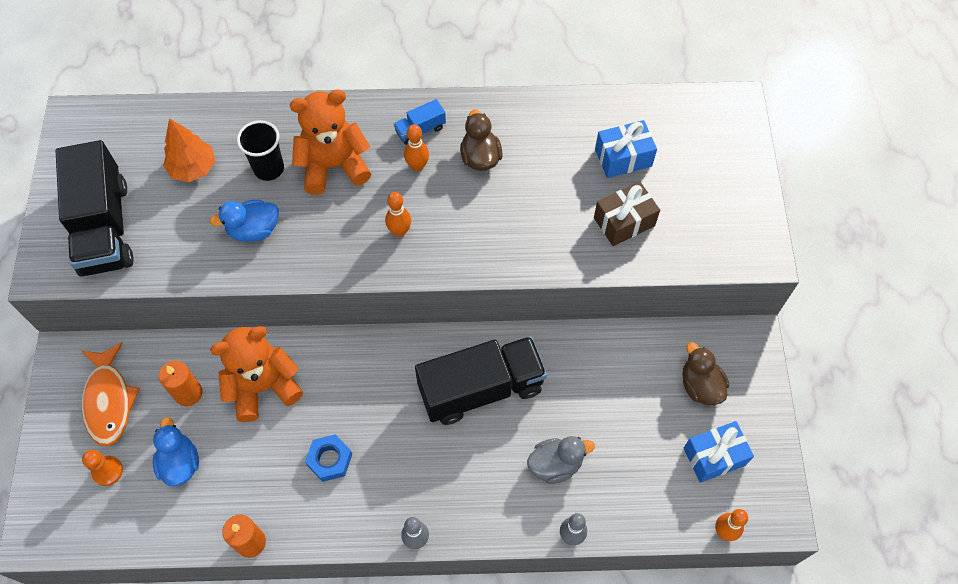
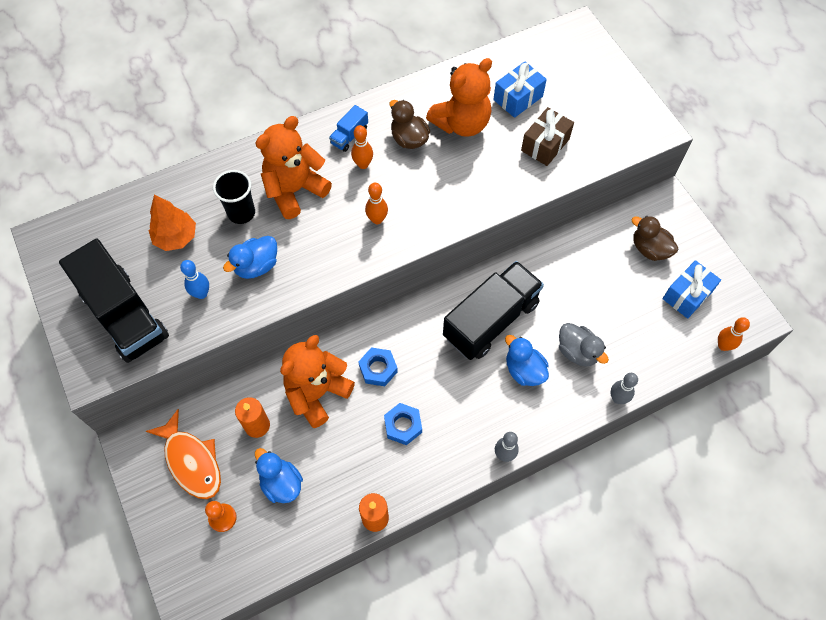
camera: 25 degrees left, 0 degrees up
grey duck [527,436,595,484] -> grey duck turned 90 degrees clockwise [559,323,609,366]
none -> blue bowling pin [180,260,209,299]
none -> blue nut [359,348,398,386]
none -> orange teddy bear [426,58,492,137]
none -> blue duck [505,335,549,386]

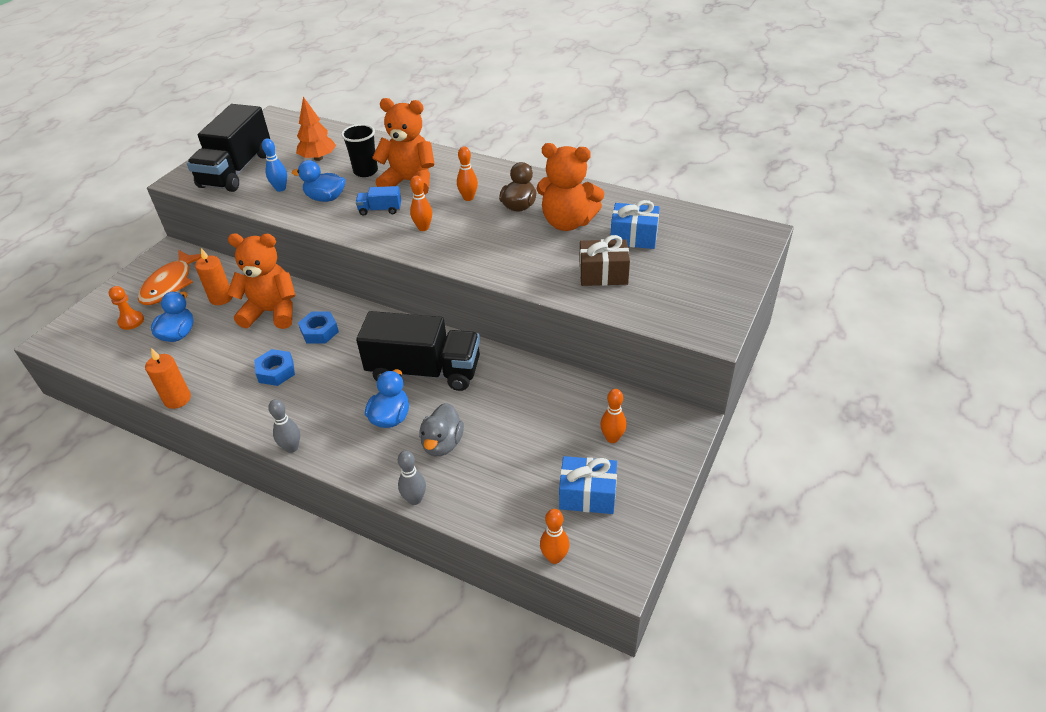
camera: 55 degrees right, 20 degrees down
blue truck [329,105,368,152] -> blue truck moved to [356,186,401,215]
brown duck [632,216,678,261] -> orange bowling pin [600,389,627,443]

